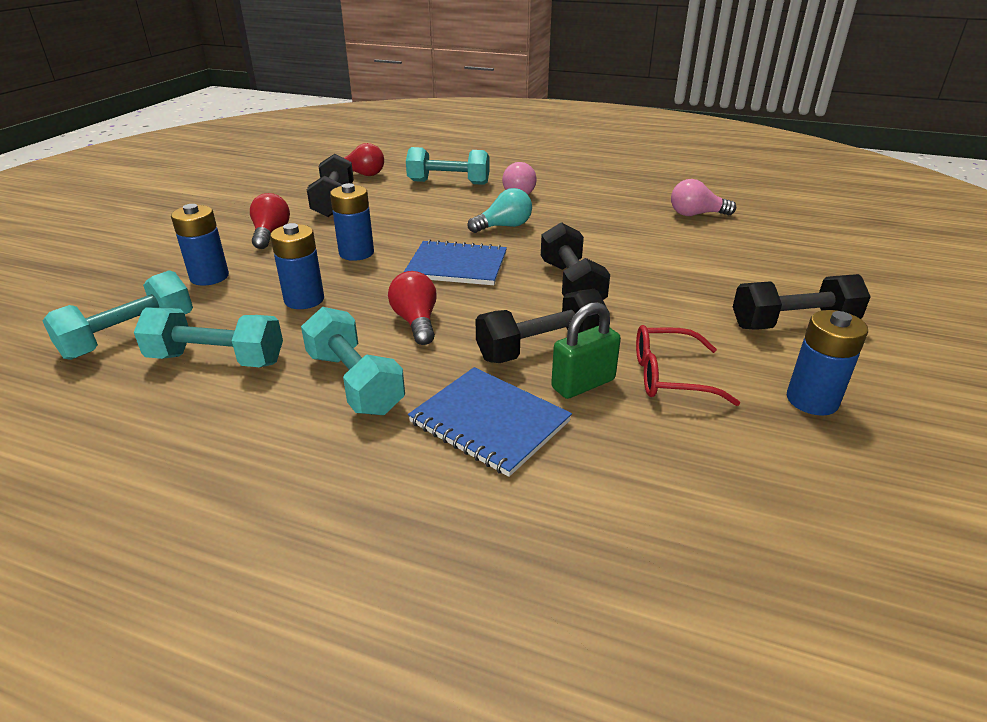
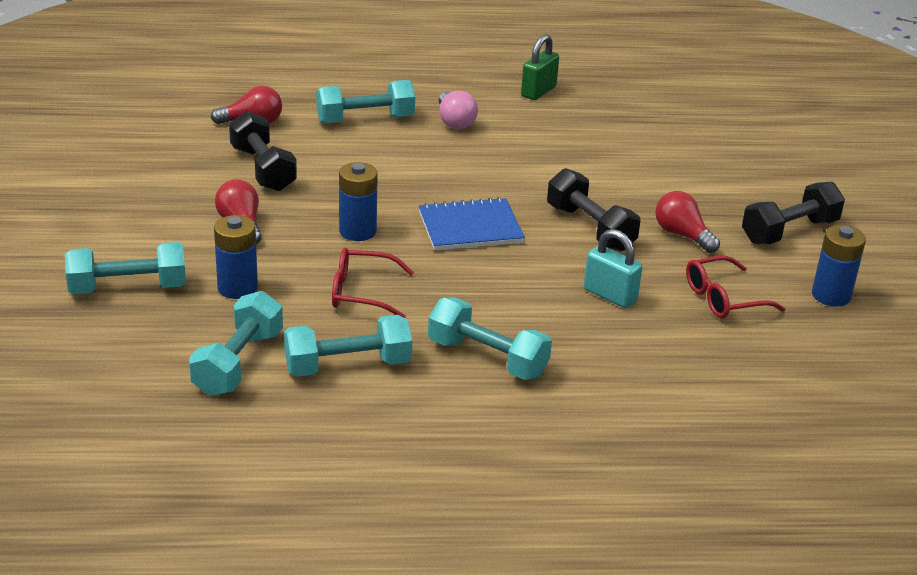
camera: 25 degrees left, 0 degrees up
blue battery [270,223,324,309] -> red glasses [332,247,414,318]
red light bulb [388,271,437,345] -> red light bulb moved to [655,191,720,253]
blue notebook [408,367,572,477] -> none
turquoise light bulb [468,188,532,233] -> none
black dumbbell [476,289,606,363] -> turquoise padlock [584,229,643,308]
green padlock [551,302,621,399] -> green padlock moved to [521,34,559,100]
pink light bulb [671,179,736,216] -> none
none -> turquoise dumbbell [65,242,186,294]

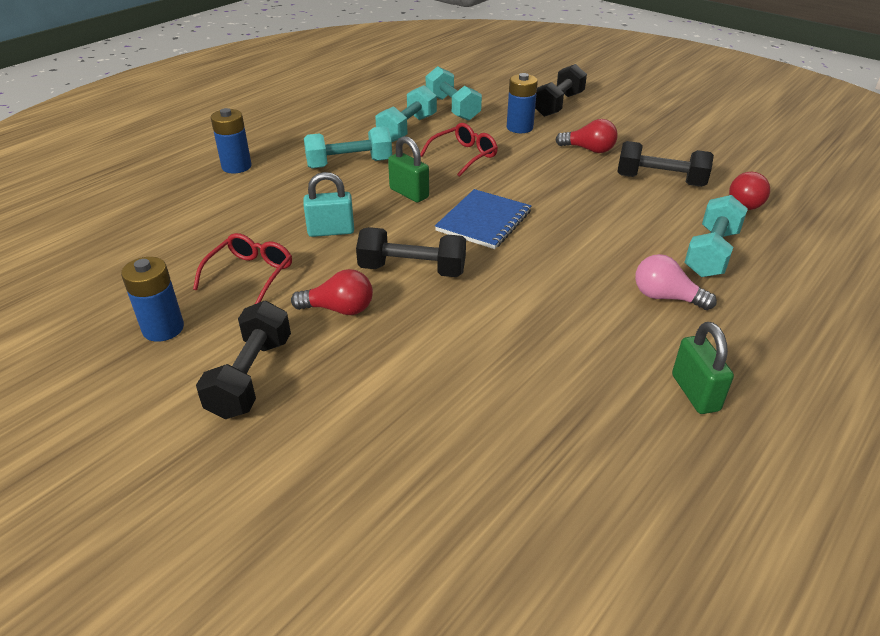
camera: 135 degrees right, 5 degrees up
turquoise dumbbell [65,242,186,294] -> black dumbbell [535,64,587,117]
blue battery [339,162,378,241] -> blue battery moved to [211,108,252,174]
none -> green padlock [388,136,429,202]

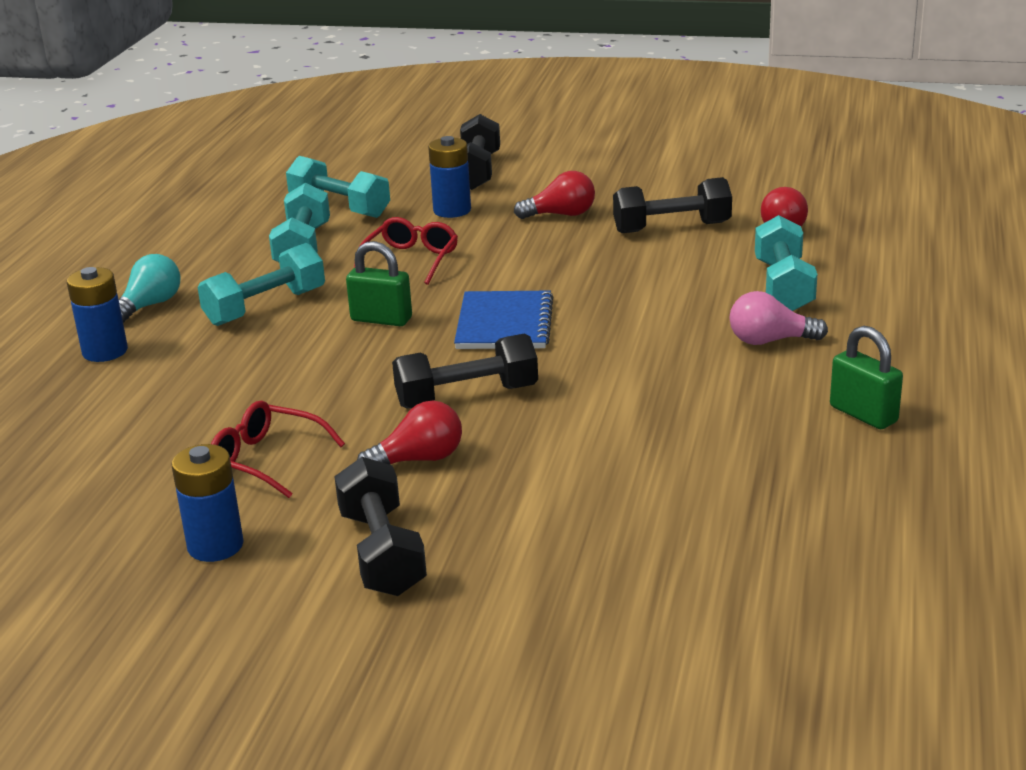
camera: 25 degrees left, 10 degrees down
red glasses [193,233,292,304] -> red glasses turned 60 degrees counterclockwise [211,401,345,498]
turquoise padlock [303,172,354,237] -> none
none -> turquoise light bulb [119,254,180,323]

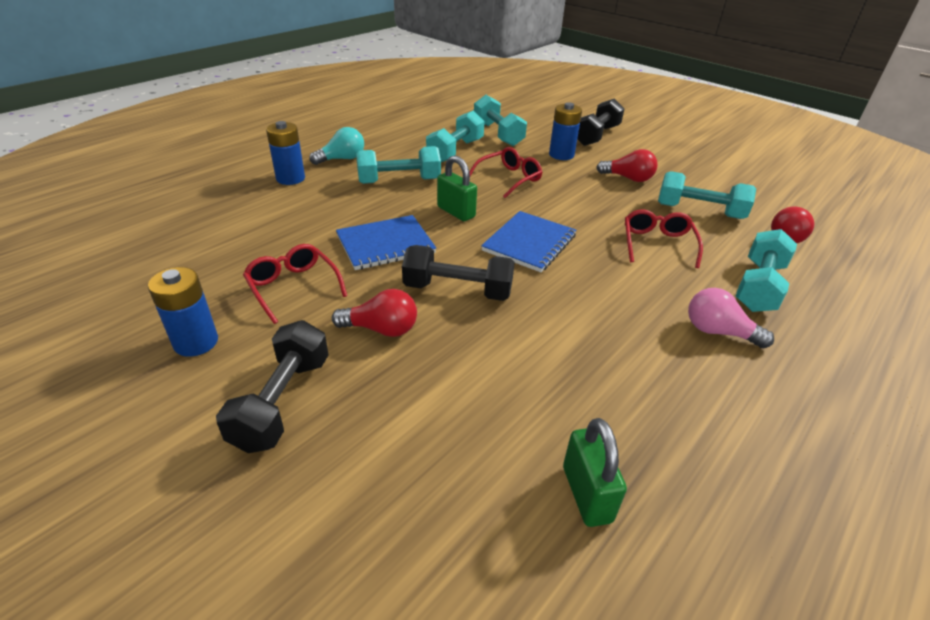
camera: 25 degrees right, 10 degrees up
black dumbbell [613,177,732,233] -> turquoise dumbbell [658,171,756,219]
green padlock [830,326,903,429] -> green padlock moved to [563,418,627,527]
none -> blue notebook [336,215,436,270]
none -> red glasses [625,209,703,268]

